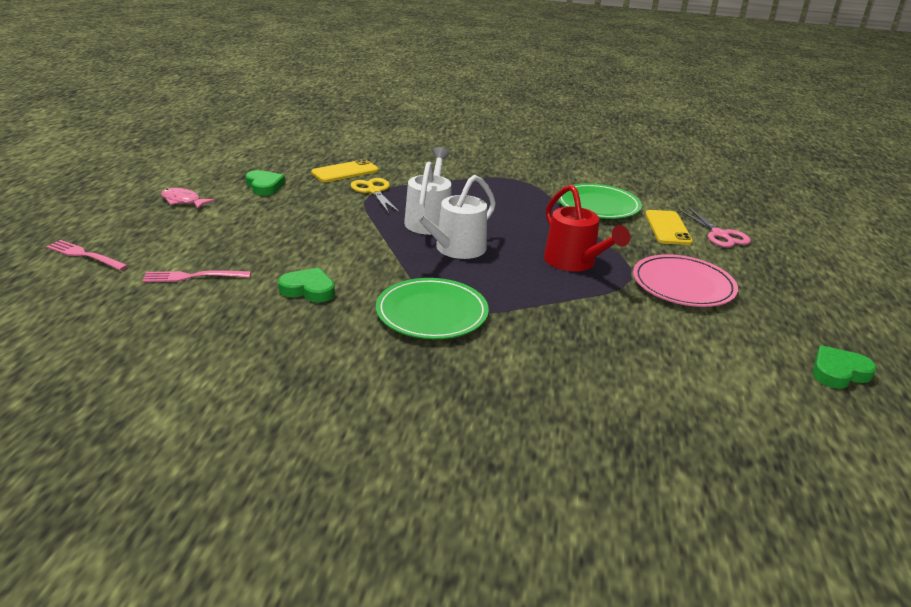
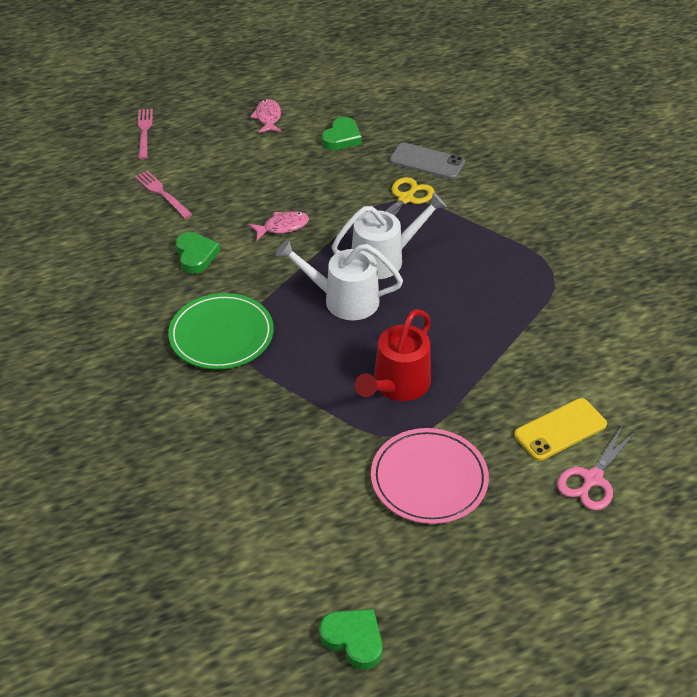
camera: 60 degrees right, 15 degrees up
yellow phone [311,159,379,182] -> grey phone [390,142,465,179]
green plate [558,183,642,219] -> none
none -> pink fish [248,211,309,240]

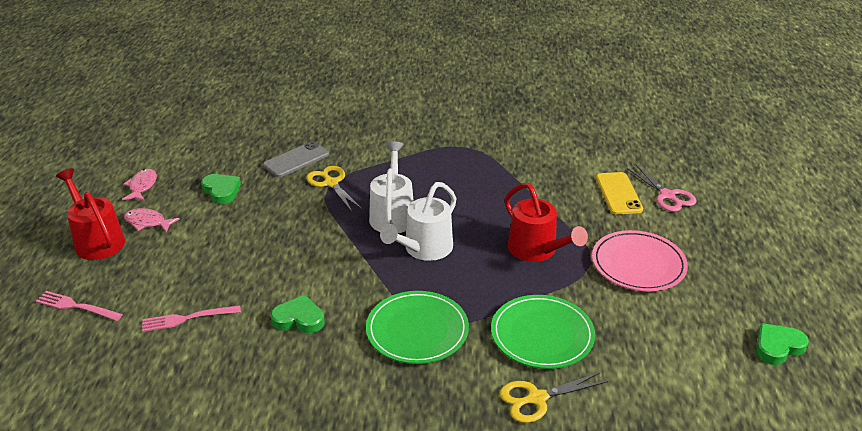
camera: 65 degrees left, 10 degrees down
pink fish [248,211,309,240] -> pink fish moved to [122,169,157,201]
none -> red watering can [56,169,125,260]
none -> green plate [491,295,595,369]
none -> yellow scissors [500,372,608,423]

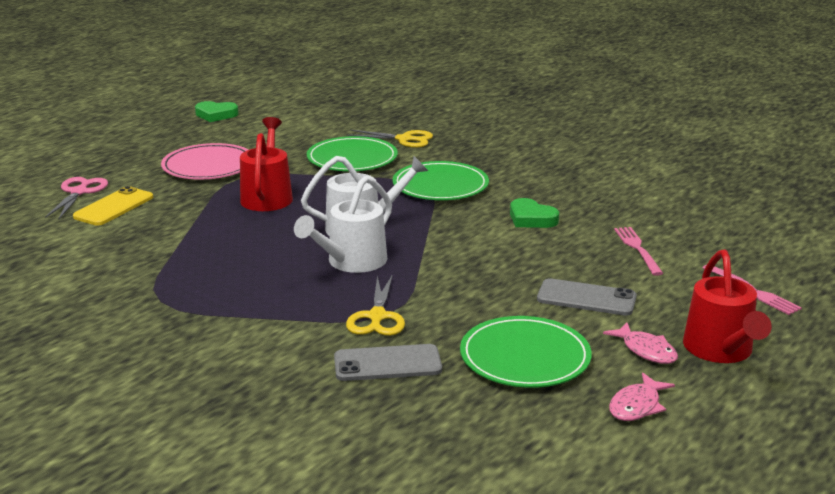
camera: 145 degrees left, 10 degrees down
pink fork [142,305,241,332] -> pink fork turned 120 degrees counterclockwise [614,227,663,276]
green heart [201,174,241,204] -> green plate [460,316,592,388]
none -> grey phone [537,278,637,316]

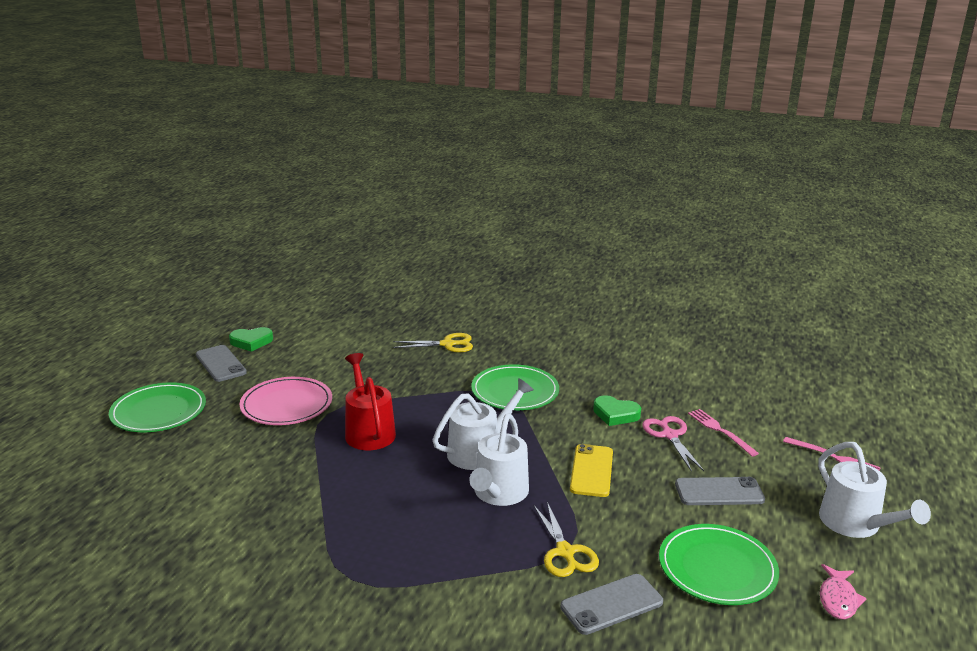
camera: 20 degrees left, 0 degrees up
pink scissors [45,177,108,219] -> pink scissors moved to [642,416,704,472]
yellow phone [73,186,153,226] -> yellow phone moved to [570,444,613,497]
green plate [307,136,398,171] -> green plate moved to [109,382,206,432]
pink fish [603,322,678,364] -> none
red watering can [683,250,772,363] -> white watering can [818,442,931,538]
none -> grey phone [196,345,247,382]

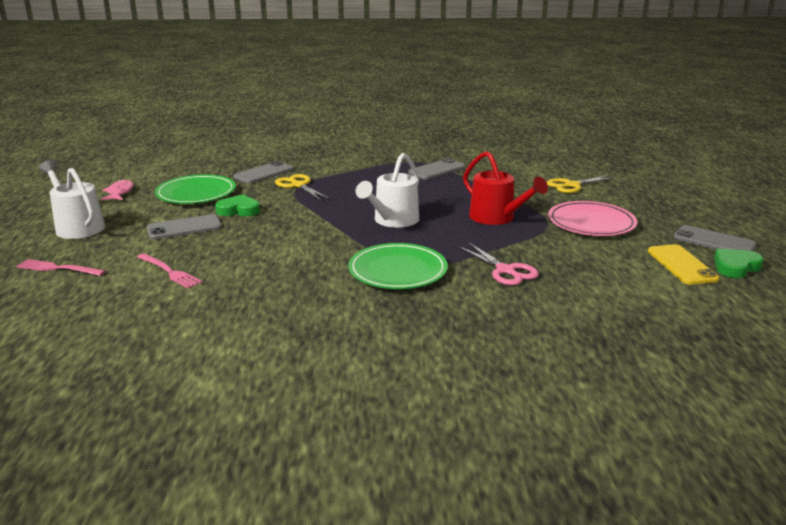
camera: 160 degrees right, 0 degrees up
green plate [109,382,206,432] -> none
yellow scissors [393,333,473,352] -> yellow scissors moved to [547,175,617,193]
white watering can [469,414,529,506] -> none
yellow phone [570,444,613,497] -> yellow phone moved to [648,244,719,285]
green heart [593,395,641,426] -> green heart moved to [215,194,260,216]
pink scissors [642,416,704,472] -> pink scissors moved to [459,242,539,286]
none -> grey phone [408,158,466,180]

